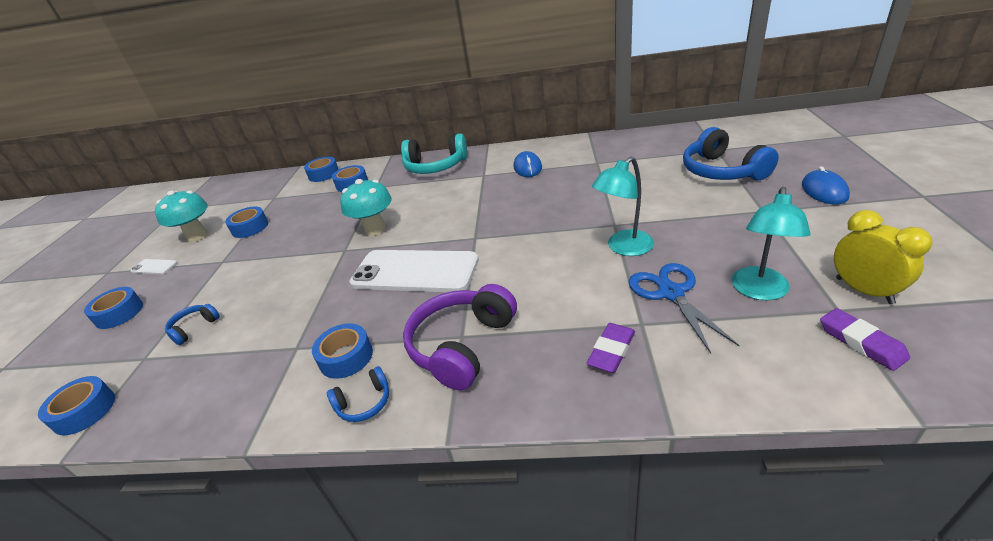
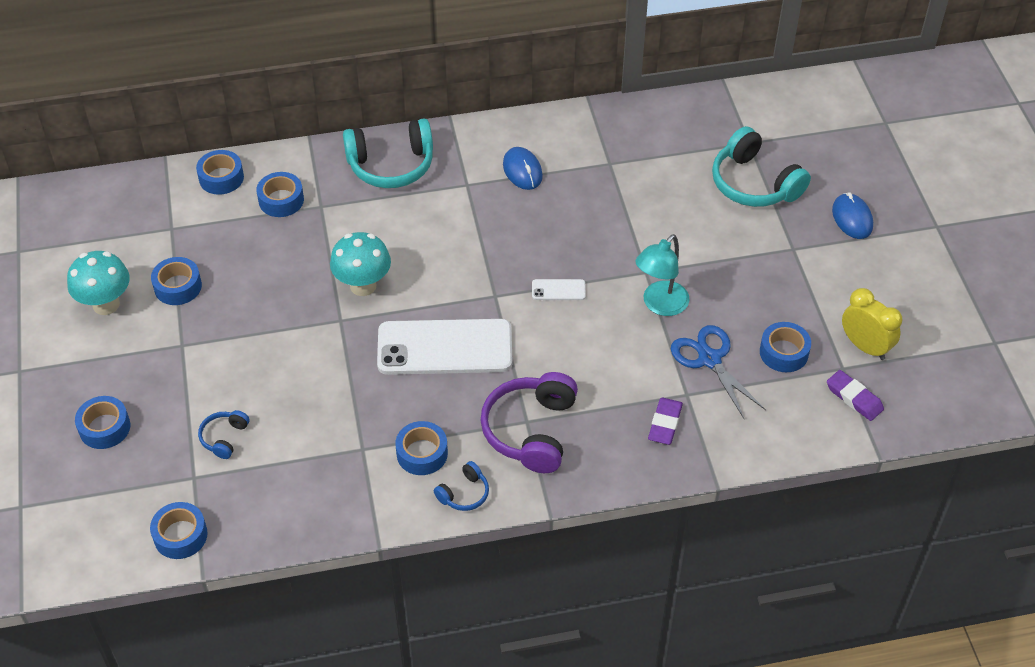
camera: 20 degrees left, 15 degrees up
white phone [131,259,177,275] -> white phone moved to [532,279,586,300]
blue headphones [683,127,779,180] -> turquoise headphones [712,126,811,207]
turquoise lamp [732,187,811,301] -> blue tape [760,322,811,372]

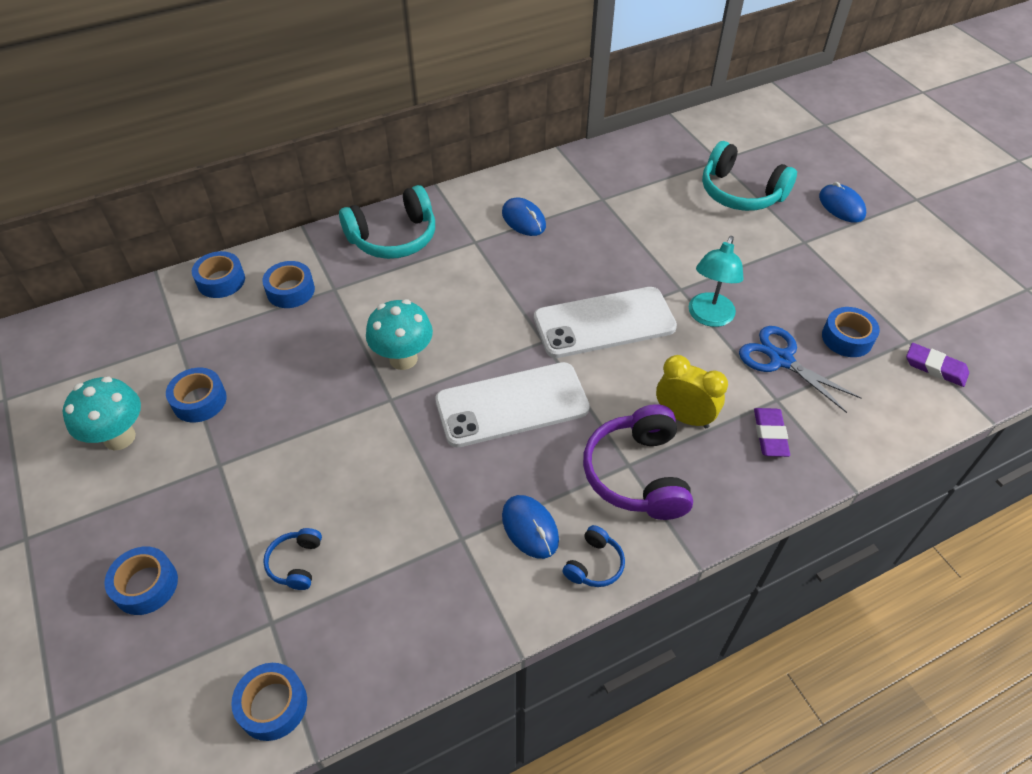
camera: 15 degrees left, 0 degrees up
blue tape [395,421,448,475] -> blue mouse [502,495,559,559]
white phone [532,279,586,300] -> white phone [534,287,677,358], size x2.43
yellow clock [842,288,902,360] -> yellow clock moved to [656,355,728,428]

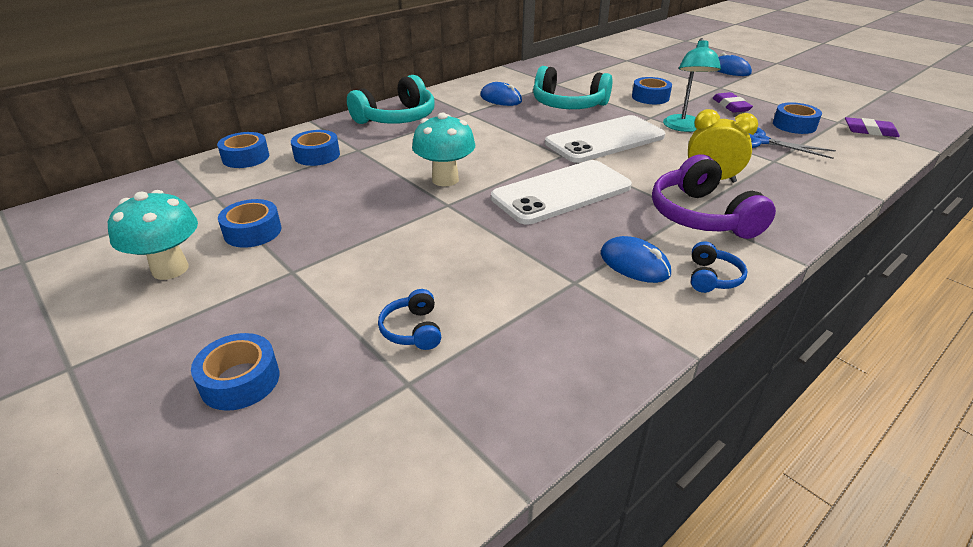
camera: 15 degrees left, 15 degrees down
blue tape [231,663,307,741] -> blue tape moved to [632,77,672,104]
turquoise headphones [702,141,797,211] -> turquoise headphones moved to [533,66,613,109]
purple eraser [754,408,790,457] -> purple eraser moved to [712,92,753,113]

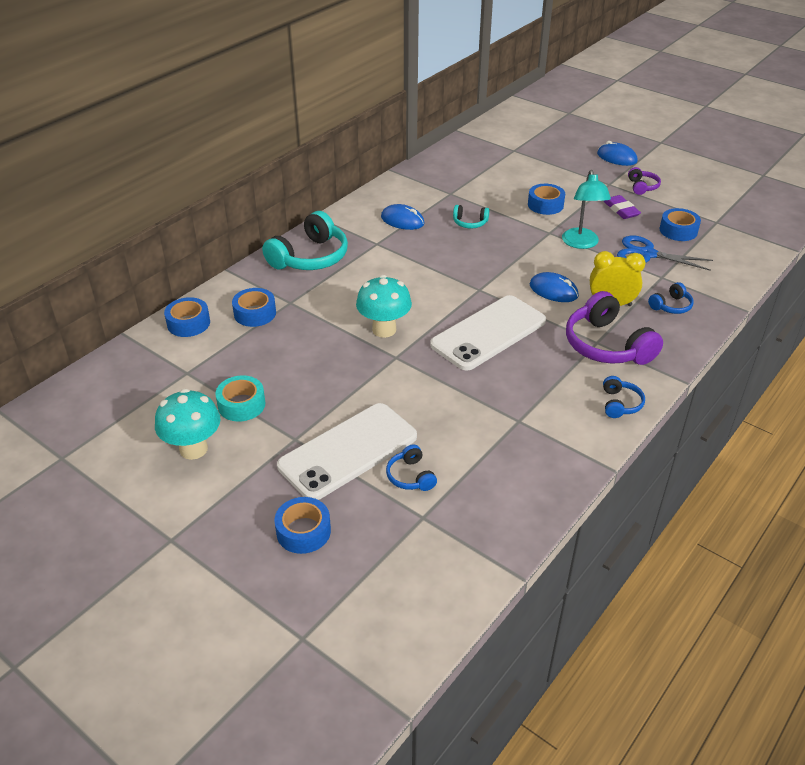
camera: 10 degrees left, 5 degrees up
blue tape [218,199,281,248] -> turquoise tape [215,375,265,422]
turquoise headphones [533,66,613,109] -> turquoise headphones [453,205,489,228], size x0.49
white phone [545,115,665,163] -> white phone moved to [277,403,417,500]
blue mouse [601,236,671,283] -> blue mouse moved to [530,272,579,302]
purple eraser [845,117,900,137] -> none
none -> purple headphones [628,167,661,195]
none -> blue headphones [648,282,694,314]

